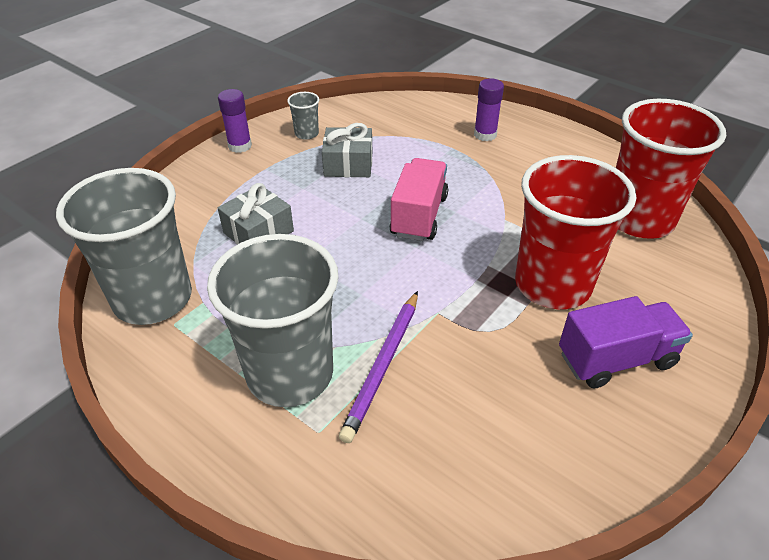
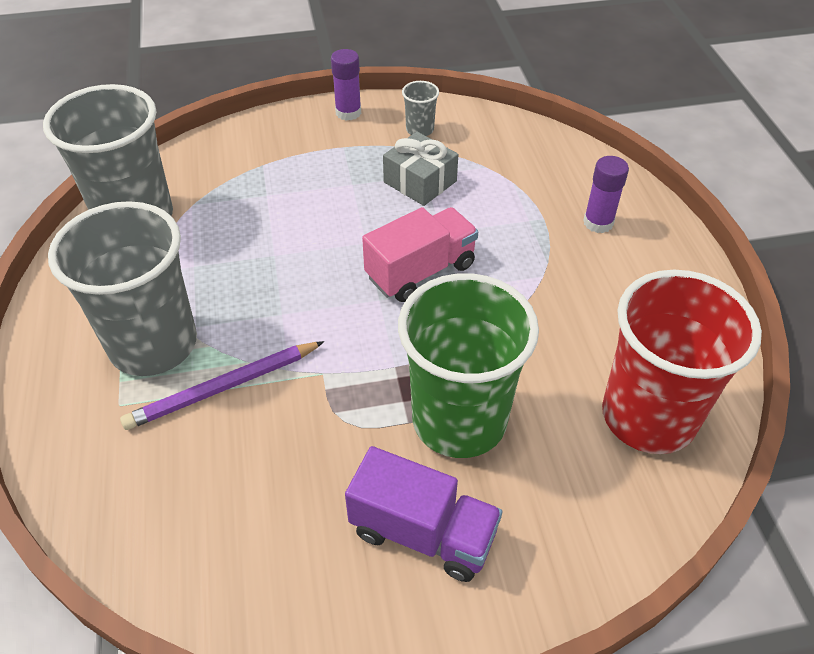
camera: 40 degrees right, 5 degrees up
grey gift [218,183,294,245] -> none
red cup [515,155,636,309] -> green cup [398,273,539,458]

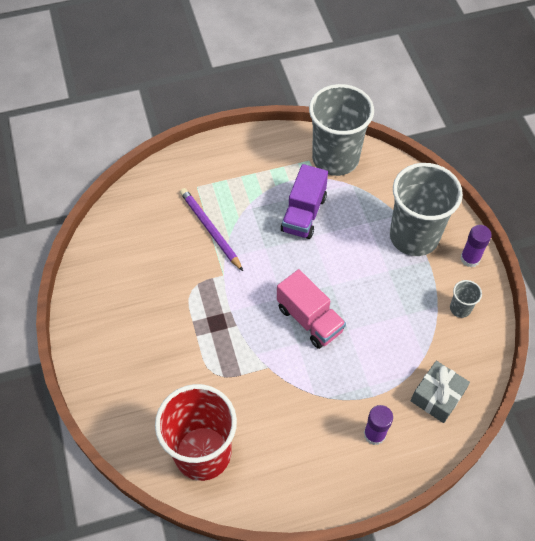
camera: 85 degrees right, 10 degrees up
grey cup [48,201,197,376] -> grey cup moved to [390,163,463,256]
purple truck [345,446,502,582] -> purple truck moved to [281,164,328,239]
grey gift [383,132,458,206] -> grey gift moved to [411,361,470,423]
green cup [398,273,539,458] -> none

